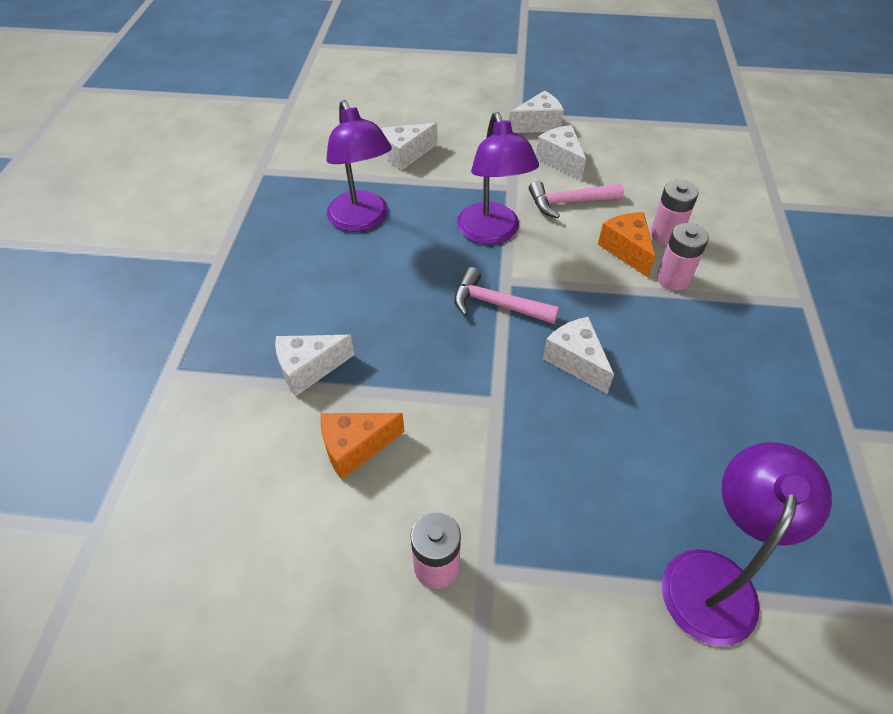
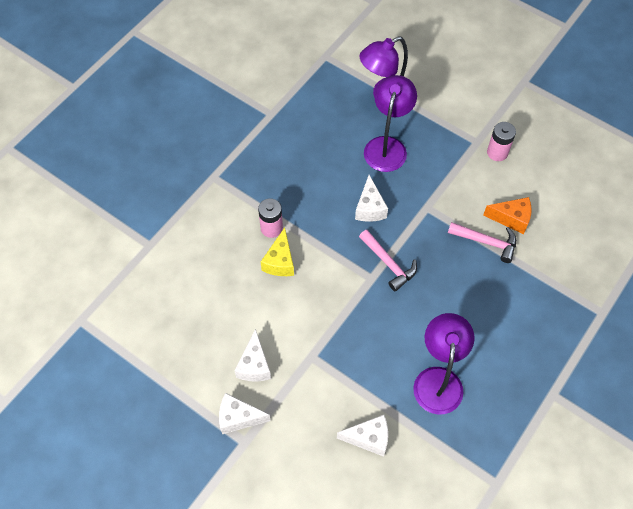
camera: 150 degrees left, 10 degrees up
white cheese [275,335,354,396] -> none
purple lamp [457,112,539,245] -> purple lamp moved to [364,75,417,172]
pink hammer [529,181,624,218] -> pink hammer moved to [448,222,516,263]
orange cheese [598,212,655,277] -> yellow cheese [261,227,294,276]
pink battery [650,180,698,245] -> none

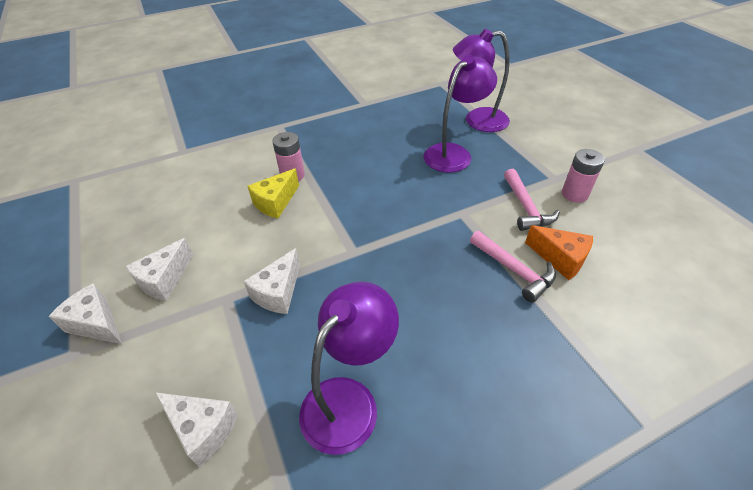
camera: 30 degrees right, 15 degrees down
white cheese [355,175,388,222] -> white cheese moved to [243,248,300,314]
pink hammer [359,230,417,291] -> pink hammer moved to [504,169,560,231]

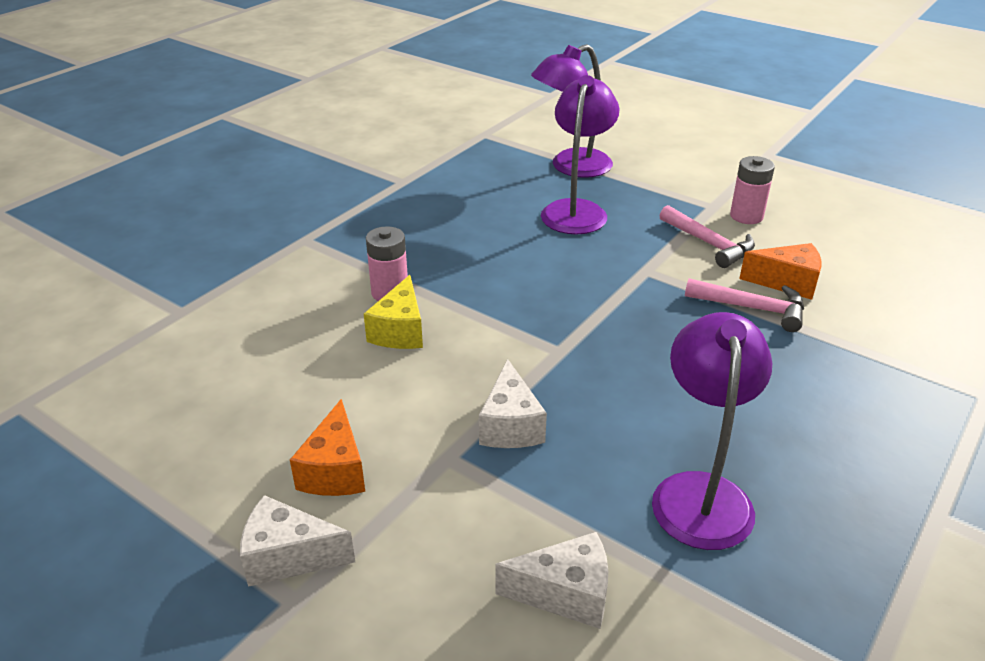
camera: 30 degrees left, 10 degrees down
white cheese [125,238,193,301] -> orange cheese [290,399,365,496]

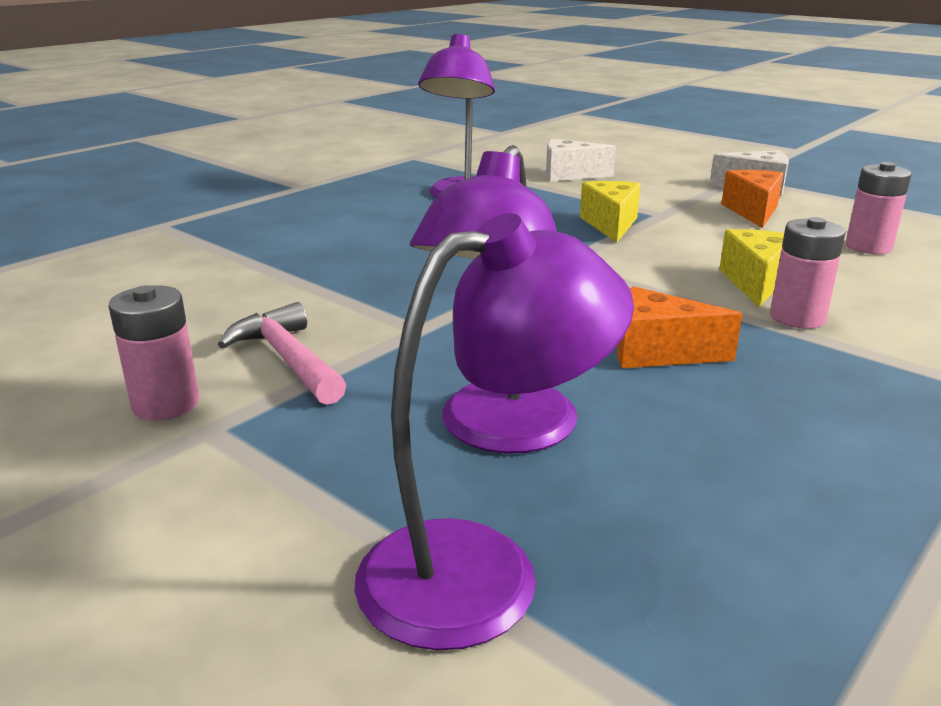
camera: 175 degrees left, 10 degrees down
white cheese [479,359,547,448] -> yellow cheese [580,181,641,243]
pink hammer [685,278,804,332] -> none
orange cheese [739,243,821,300] -> orange cheese moved to [617,286,743,368]
none -> pink battery [846,162,912,254]

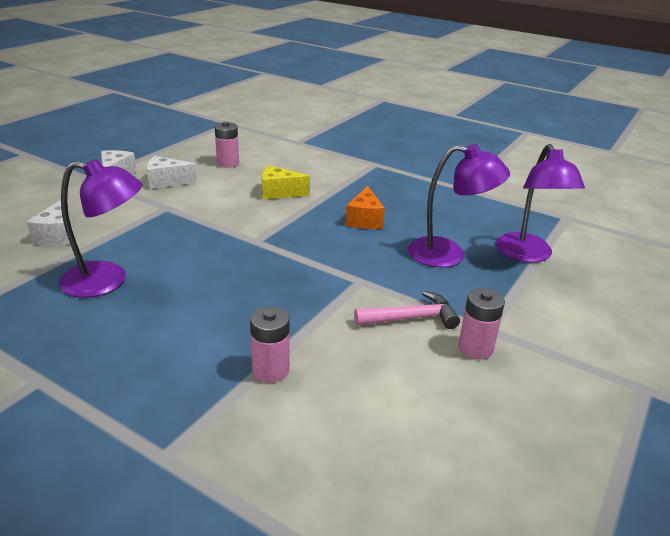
camera: 100 degrees left, 5 degrees up
pink hammer [218,302,346,405] -> pink hammer turned 150 degrees counterclockwise [354,291,460,329]
purple lamp [354,213,634,650] -> purple lamp turned 150 degrees counterclockwise [495,144,585,263]
yellow cheese [580,181,641,243] -> none
orange cheese [721,170,783,228] -> white cheese [146,156,197,189]
pink battery [770,217,846,329] -> pink battery moved to [250,306,290,383]

